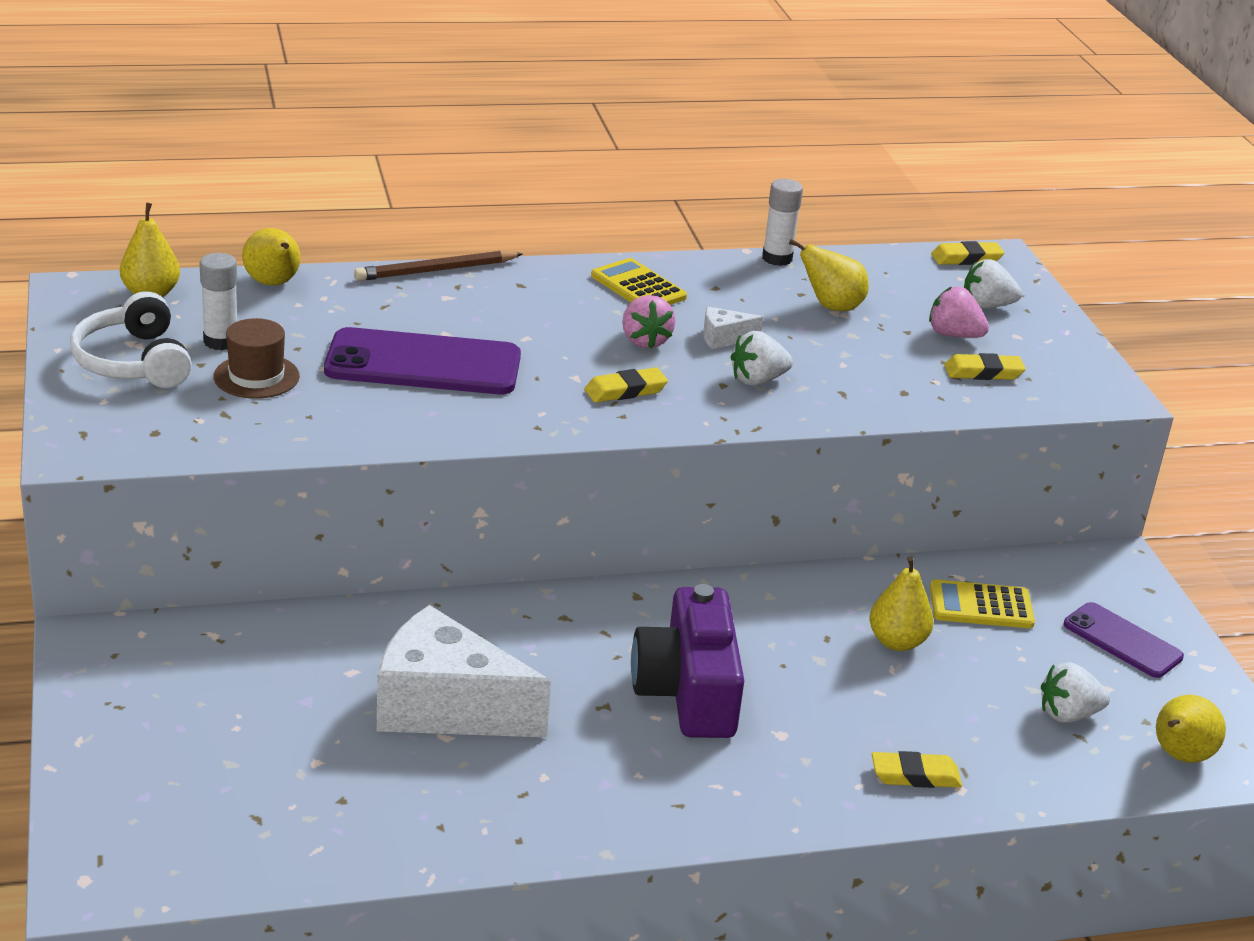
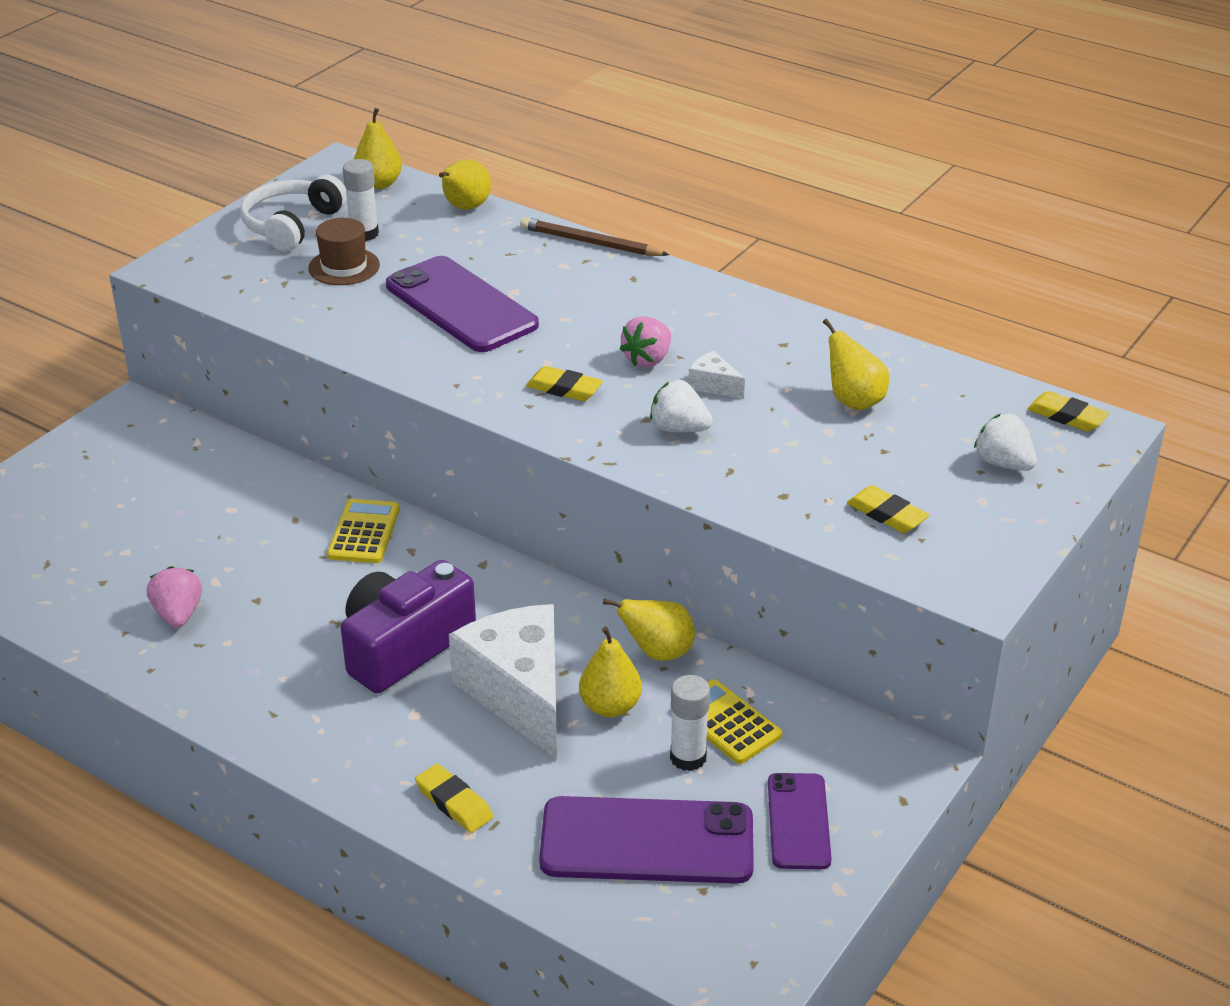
camera: 50 degrees right, 5 degrees up
white cheese [377,605,551,737] -> white cheese moved to [449,604,557,760]
yellow calculator [591,258,687,305] -> yellow calculator moved to [327,499,400,563]
white glue stick [762,179,803,266] -> white glue stick moved to [670,675,710,771]
pink strawberry [929,287,989,338] -> pink strawberry moved to [147,566,202,628]
white strawberry [1041,662,1110,723] -> purple phone [539,796,754,884]
yellow pear [1156,695,1226,763] -> yellow pear moved to [603,598,695,661]

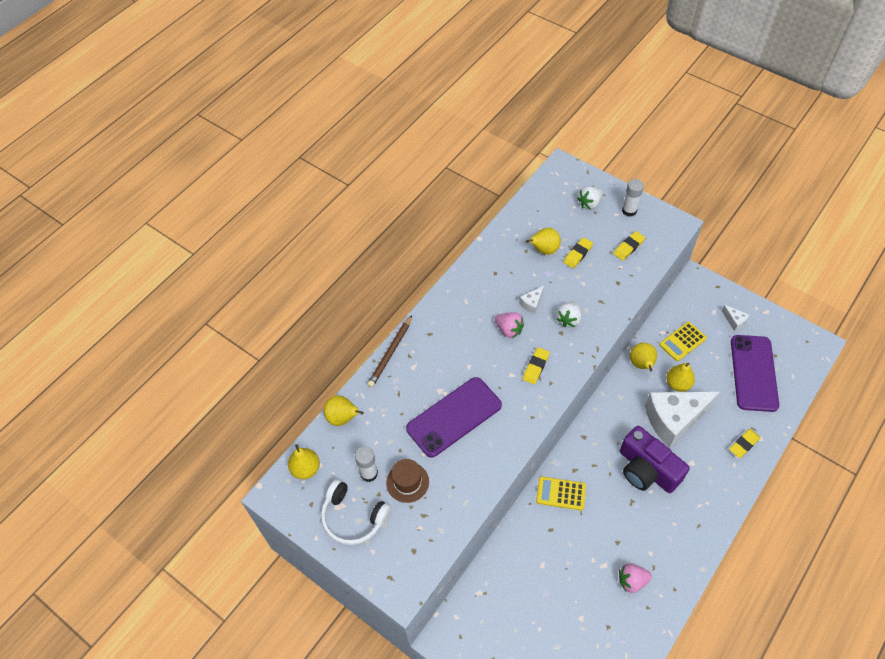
camera: 85 degrees left, 20 degrees up
white glue stick [670,675,710,771] -> white glue stick moved to [622,179,644,217]
purple phone [768,773,832,869] -> white cheese [721,305,749,331]
yellow eraser [1027,391,1109,432] -> yellow eraser moved to [564,237,593,268]

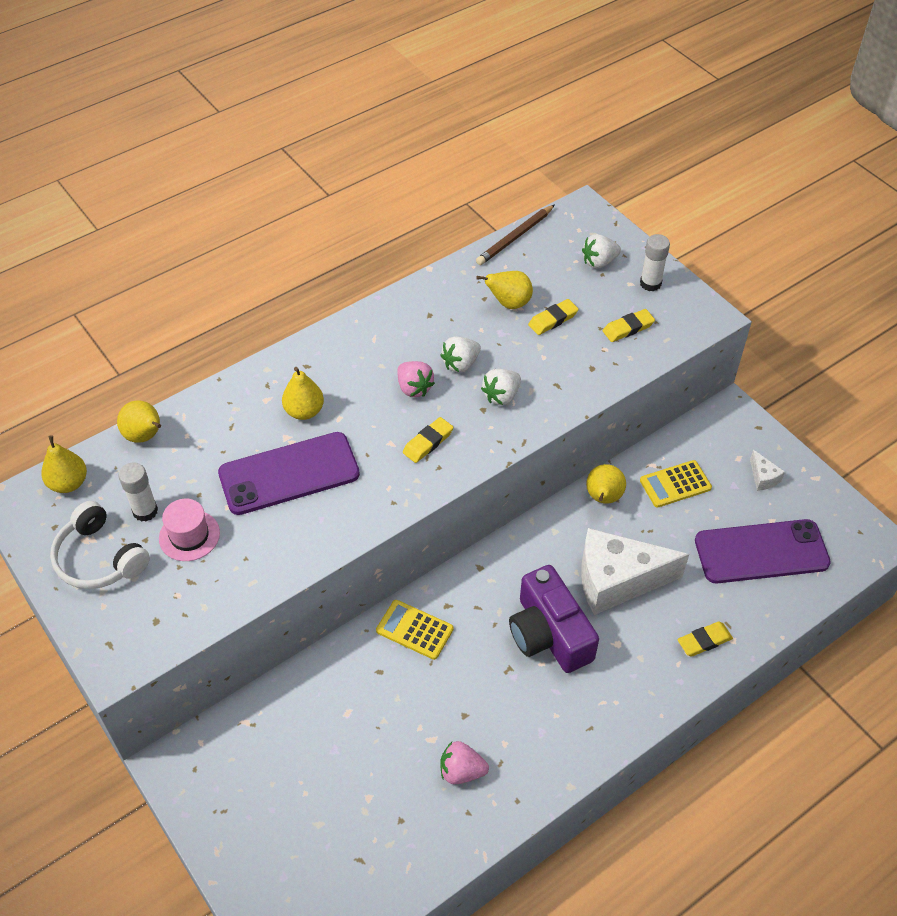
camera: 15 degrees right, 5 degrees down
brown pencil [367,315,412,388] -> brown pencil moved to [476,204,555,265]
brown hat [386,459,429,503] -> pink hat [159,499,220,561]
white cheese [519,286,544,314] -> white strawberry [440,336,481,373]
yellow pear [667,363,695,392] -> yellow pear moved to [282,367,324,420]
purple phone [731,335,779,412] -> purple phone turned 60 degrees clockwise [695,519,831,583]

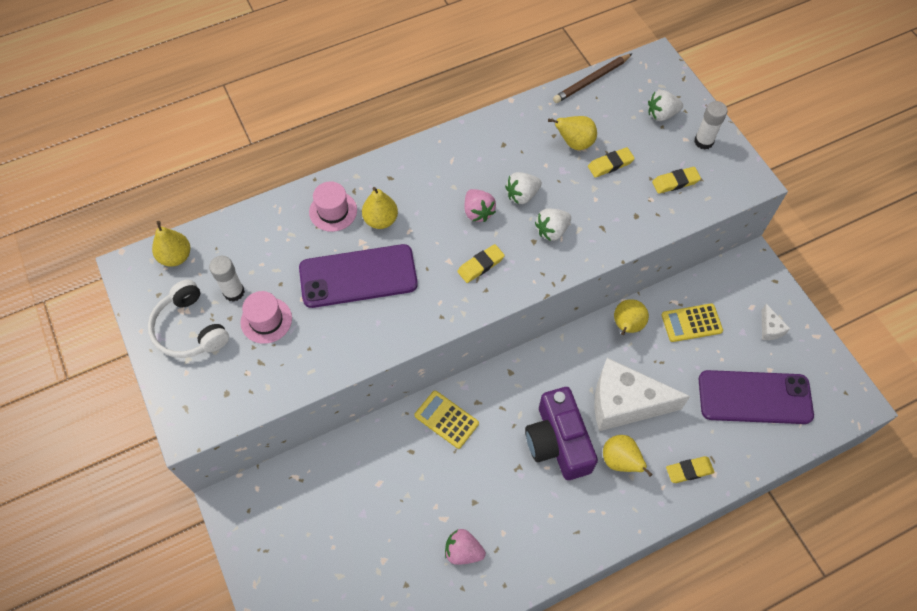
camera: 10 degrees right, 10 degrees up
yellow pear [117,400,161,443] -> yellow pear moved to [603,435,652,476]
none -> pink hat [309,181,357,232]

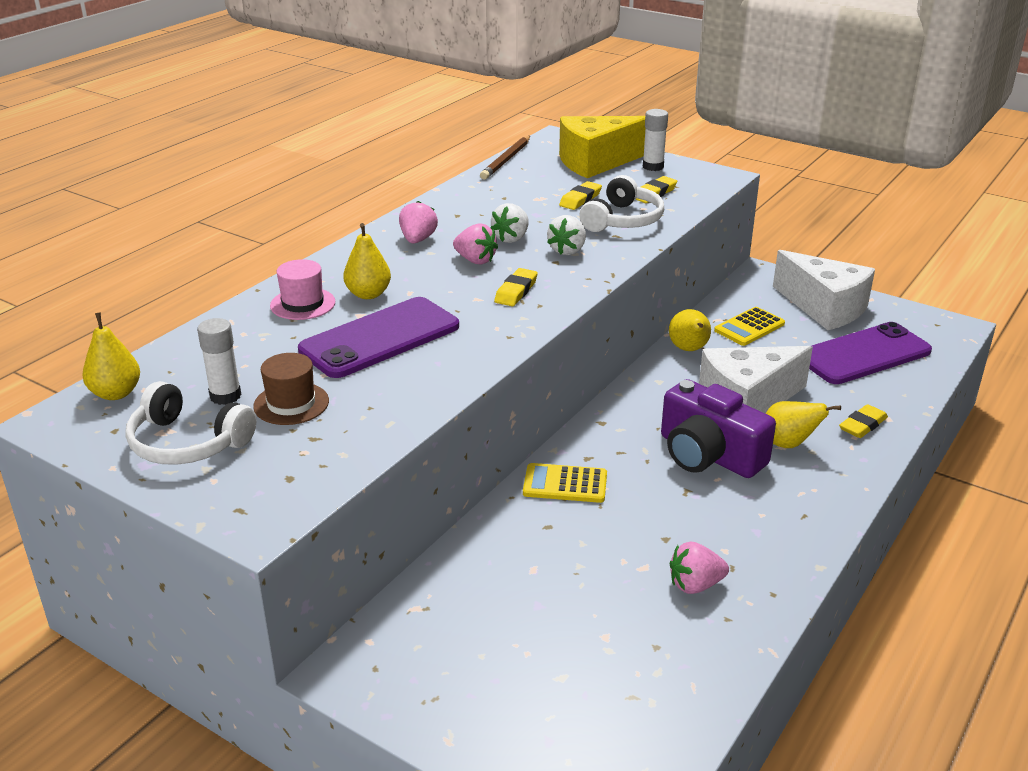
camera: 30 degrees left, 30 degrees down
pink hat [240,291,292,344] -> brown hat [253,353,329,425]
yellow pear [548,116,597,150] -> none
white strawberry [648,90,683,121] -> yellow cheese [559,116,645,178]
white cheese [762,304,790,340] -> white cheese [773,250,875,330], size x2.46
none -> pink strawberry [399,201,438,244]
none -> white headphones [579,175,664,232]

